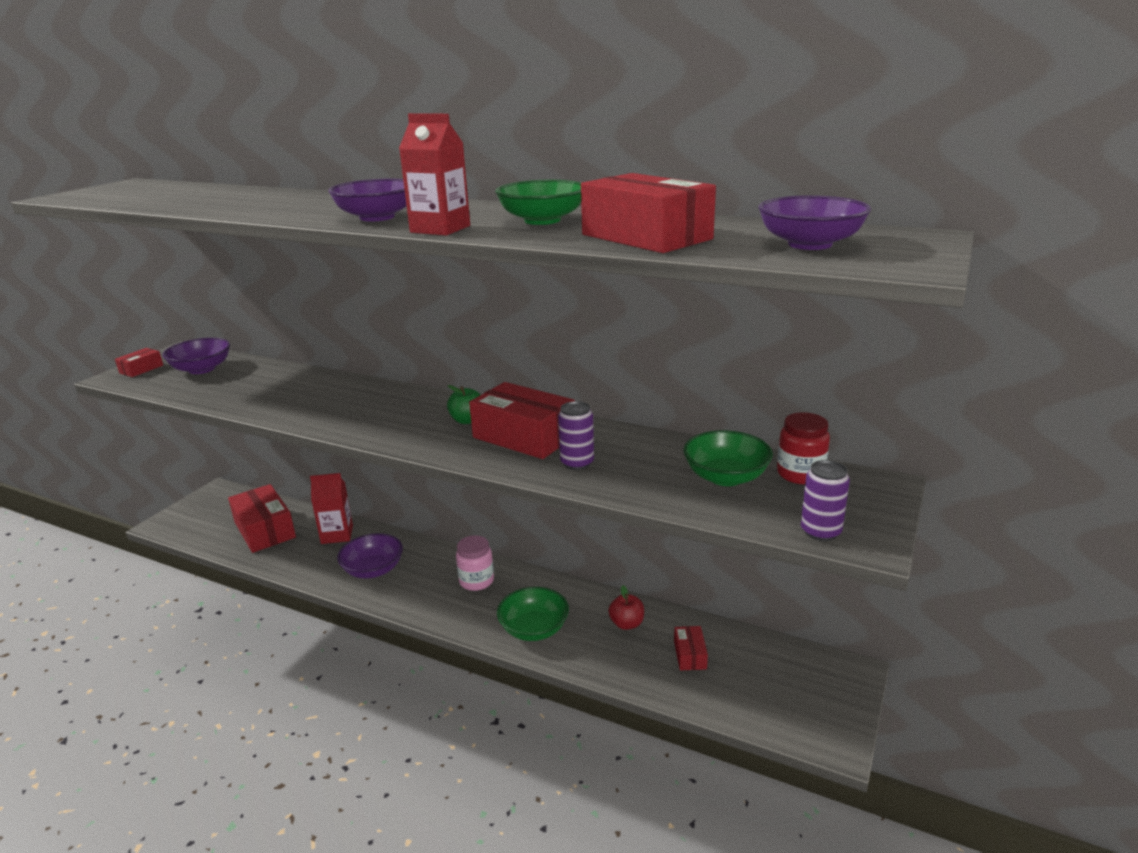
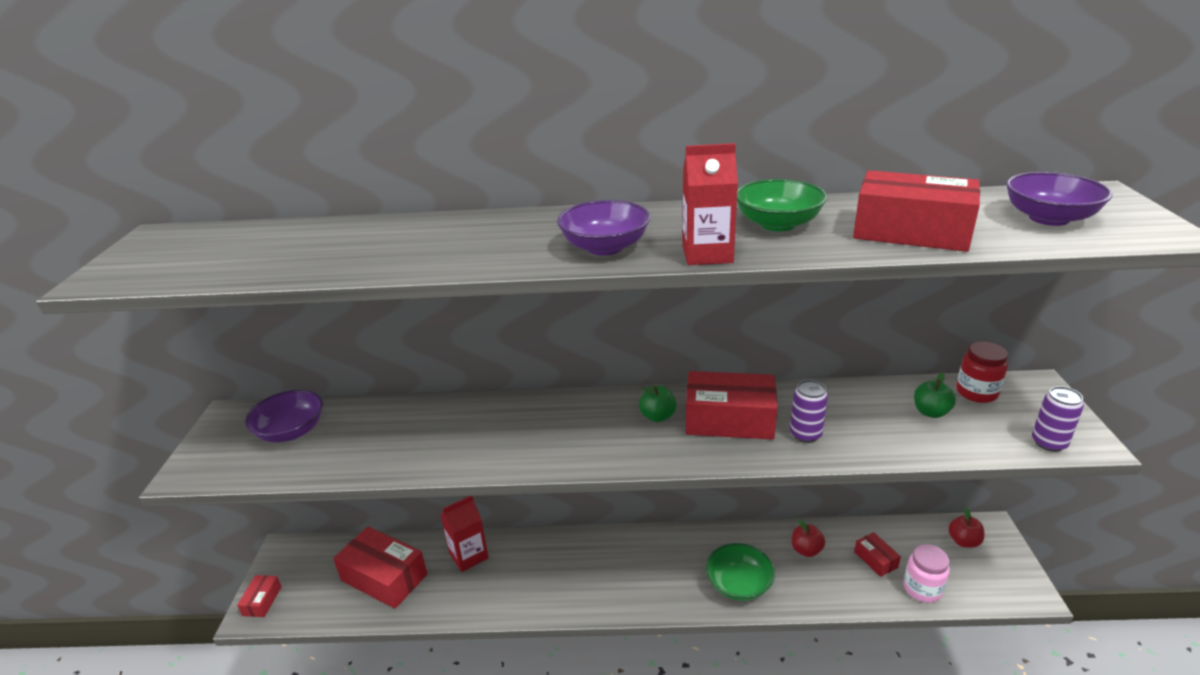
camera: 25 degrees left, 5 degrees up
red box [115,348,163,377] -> red box moved to [237,575,281,617]
purple bowl [337,533,403,579] -> none
pink jar [456,535,494,591] -> pink jar moved to [904,544,950,603]
green bowl [683,430,773,486] -> green apple [914,373,956,418]
none -> red apple [948,507,984,548]

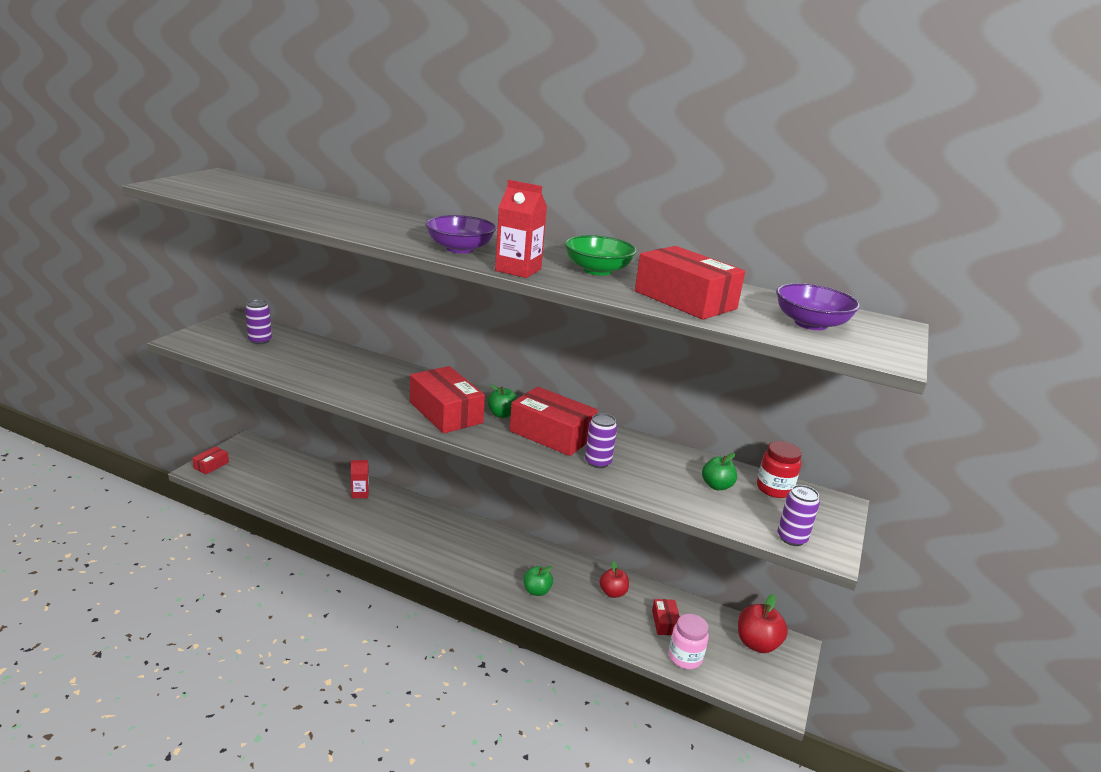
camera: 20 degrees right, 5 degrees down
purple bowl [245,390,323,442] -> purple can [245,299,272,344]
red box [333,526,427,609] -> red box moved to [410,366,485,434]
red carton [440,496,489,572] -> red carton [351,460,369,498], size x0.65
green bowl [706,543,775,601] -> green apple [523,566,553,596]
red apple [948,507,984,548] -> red apple [738,594,788,653], size x1.54

